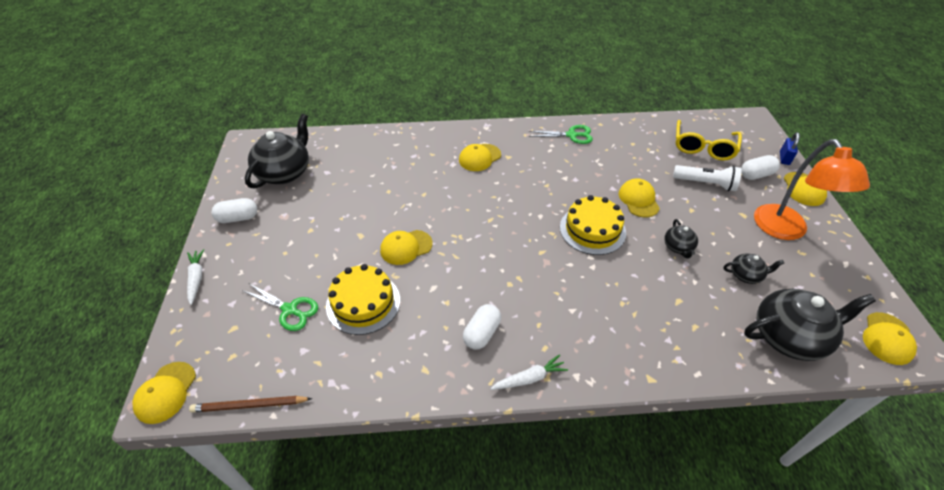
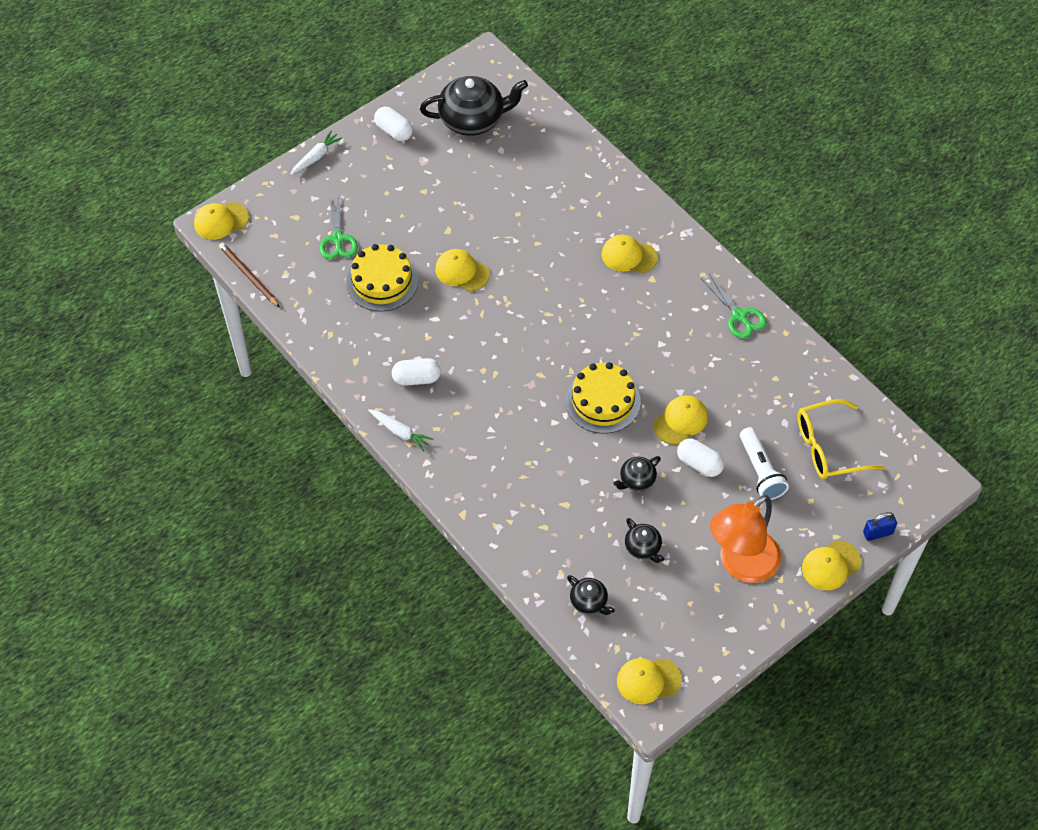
camera: 55 degrees right, 10 degrees up
white capsule [741,155,780,180] -> white capsule moved to [677,438,724,477]
black teapot [744,289,876,361] -> black teapot [567,575,615,615], size x0.49

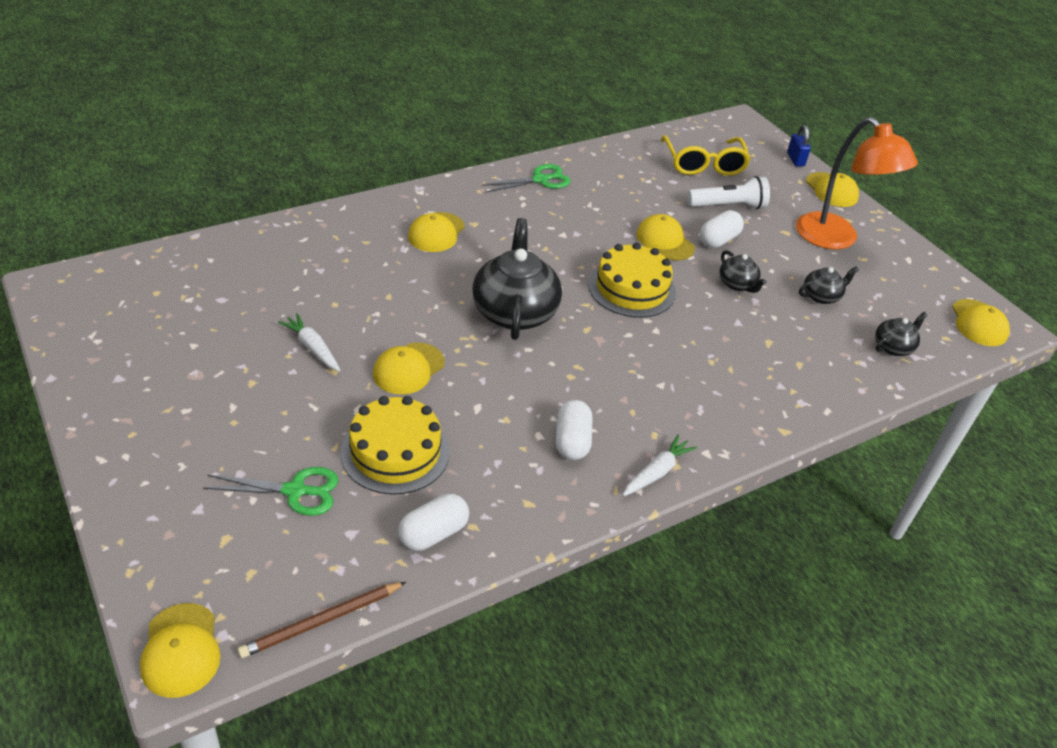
camera: 85 degrees left, 15 degrees down
white carrot [290,130,343,175] -> white carrot moved to [278,313,341,372]
white capsule [374,107,413,141] -> white capsule moved to [398,494,469,551]
black teapot [420,76,528,136] -> black teapot moved to [472,218,562,340]

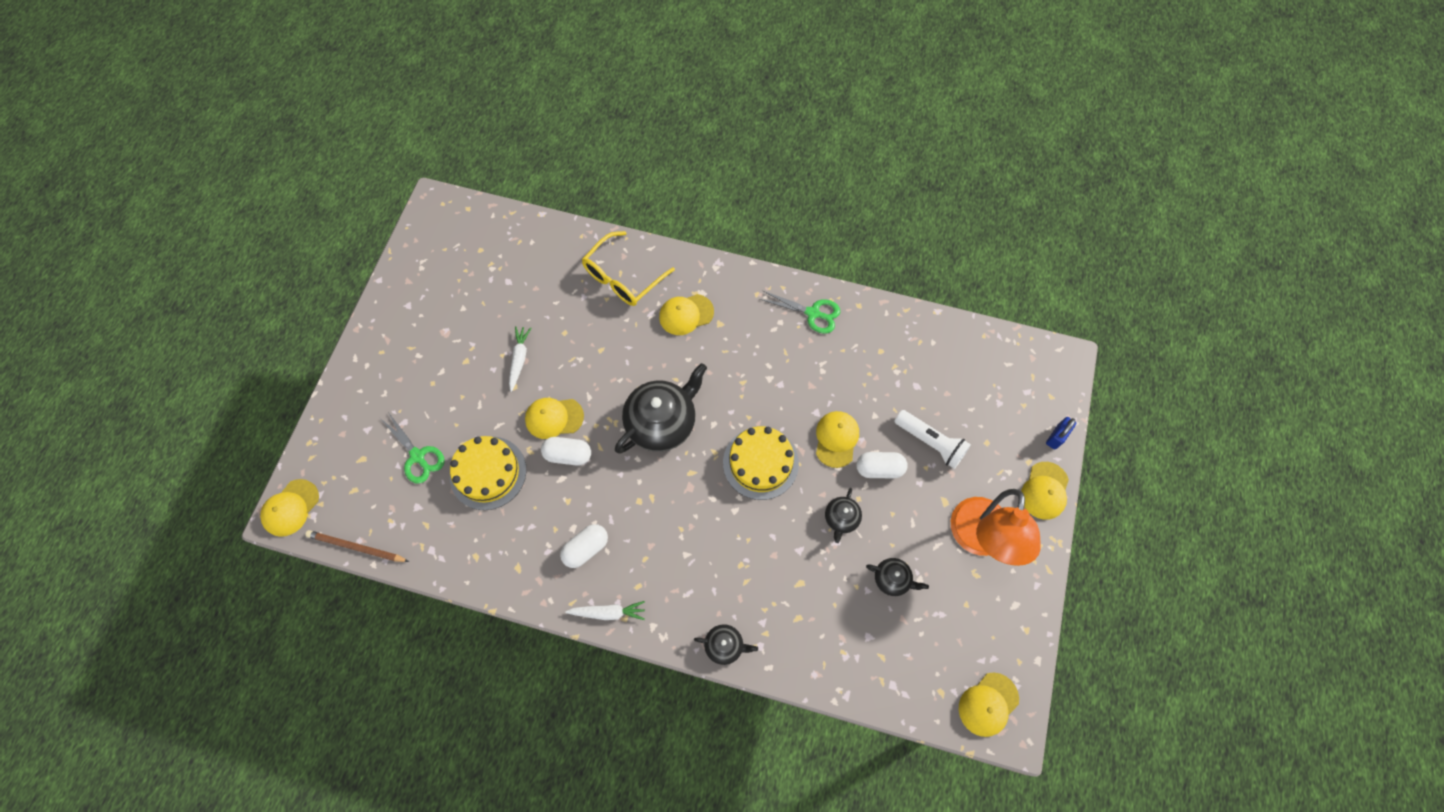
camera: 50 degrees right, 25 degrees up
white capsule [398,494,469,551] -> white capsule moved to [541,437,591,466]
yellow glasses [661,135,751,176] -> yellow glasses moved to [582,231,675,306]
black teapot [875,312,928,356] -> black teapot moved to [694,624,758,665]

